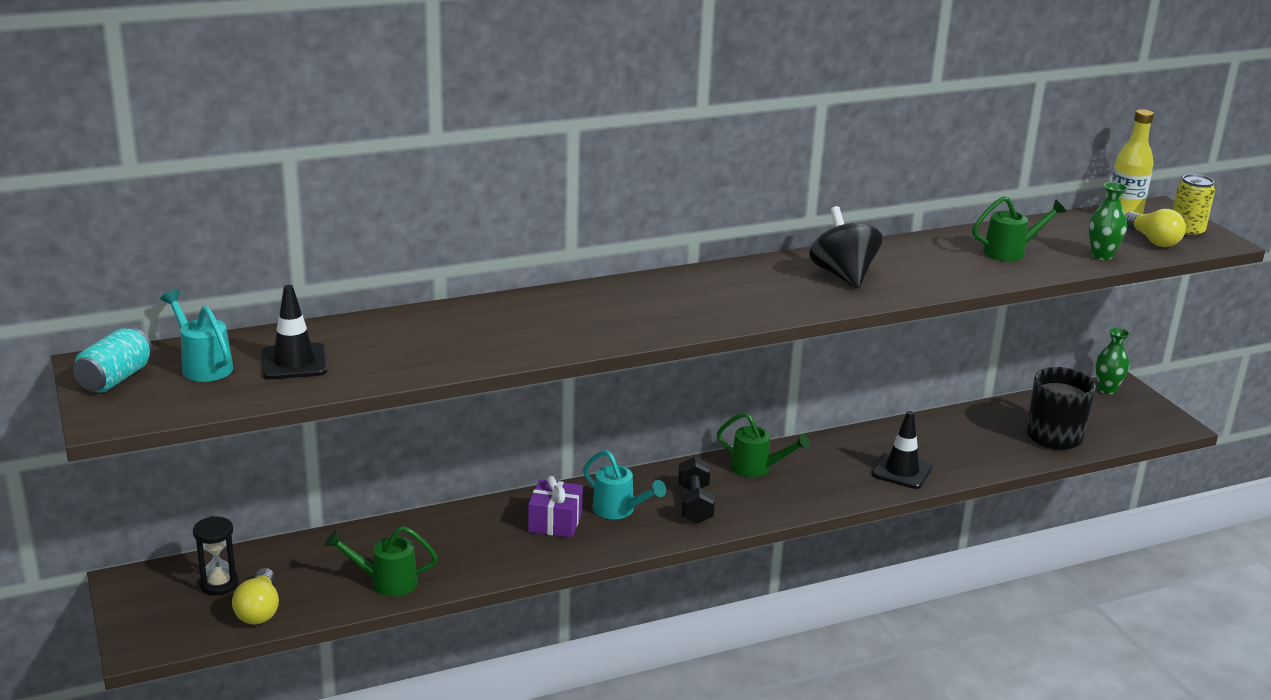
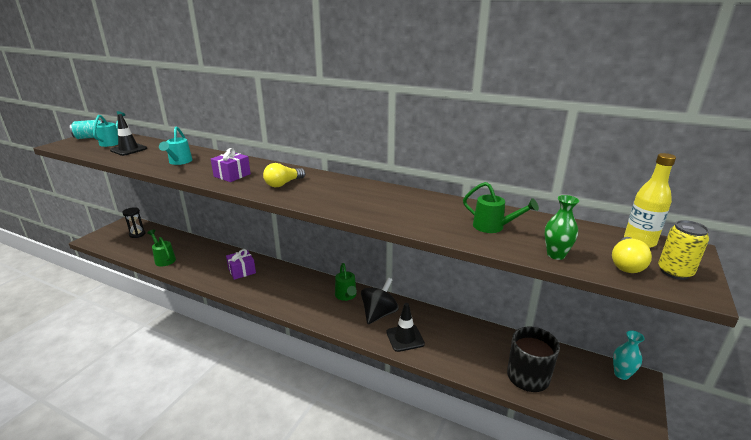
camera: 50 degrees right, 0 degrees up
yellow light bulb [232,568,279,625] -> yellow light bulb moved to [263,163,305,187]
turquoise watering can [583,450,666,519] -> turquoise watering can moved to [159,126,193,165]
black dumbbell [678,457,715,524] -> none
black spinning top [809,206,882,289] -> black spinning top moved to [361,277,398,324]
green vase [1095,327,1130,394] -> turquoise vase [613,330,645,380]
none -> purple gift [211,148,251,182]

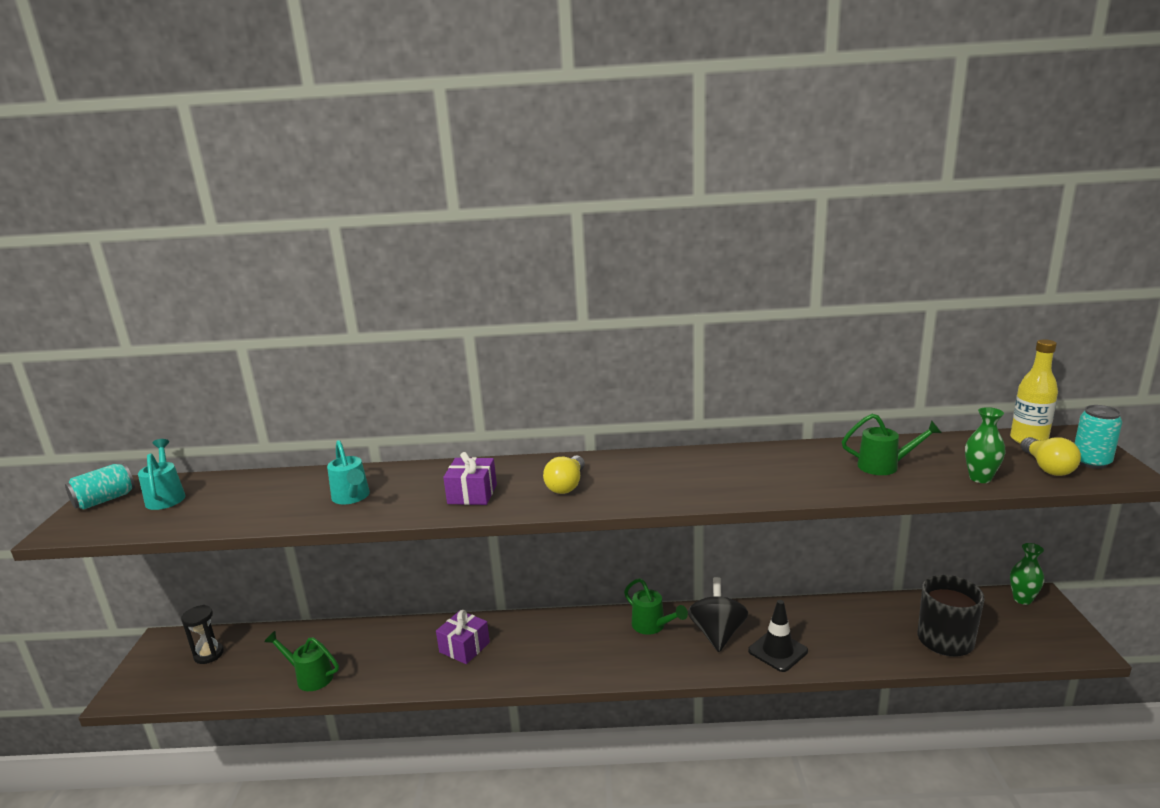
camera: 25 degrees left, 5 degrees down
black traffic cone [110,114,147,156] -> none
turquoise vase [613,330,645,380] -> green vase [1010,543,1045,605]
yellow can [658,220,709,280] -> turquoise can [1074,405,1122,469]

